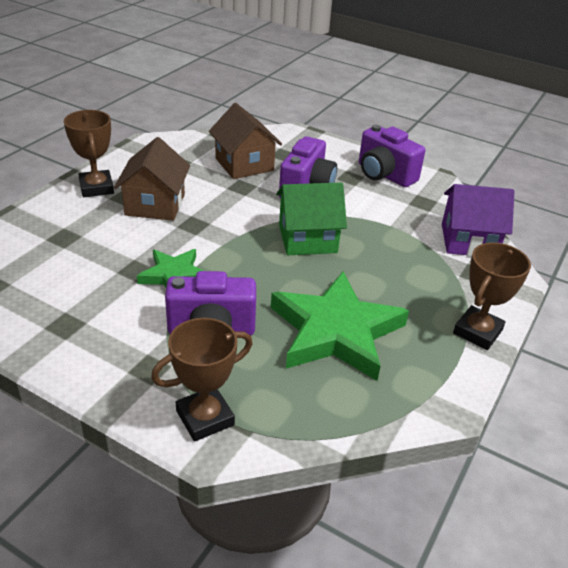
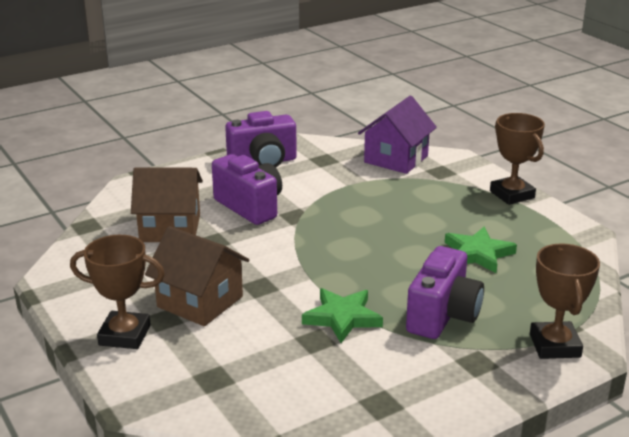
camera: 60 degrees left, 10 degrees down
green star [271,271,409,381] -> green star [445,227,517,273], size x0.55
green house [276,182,347,255] -> none

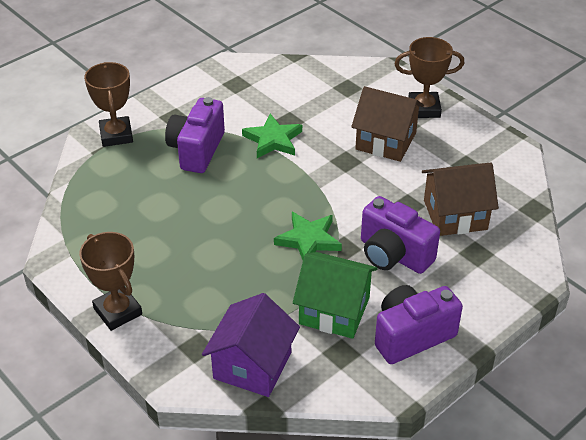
camera: 170 degrees right, 15 degrees up
green star [445,227,517,273] -> green star moved to [274,212,342,260]
none -> green house [293,252,378,339]

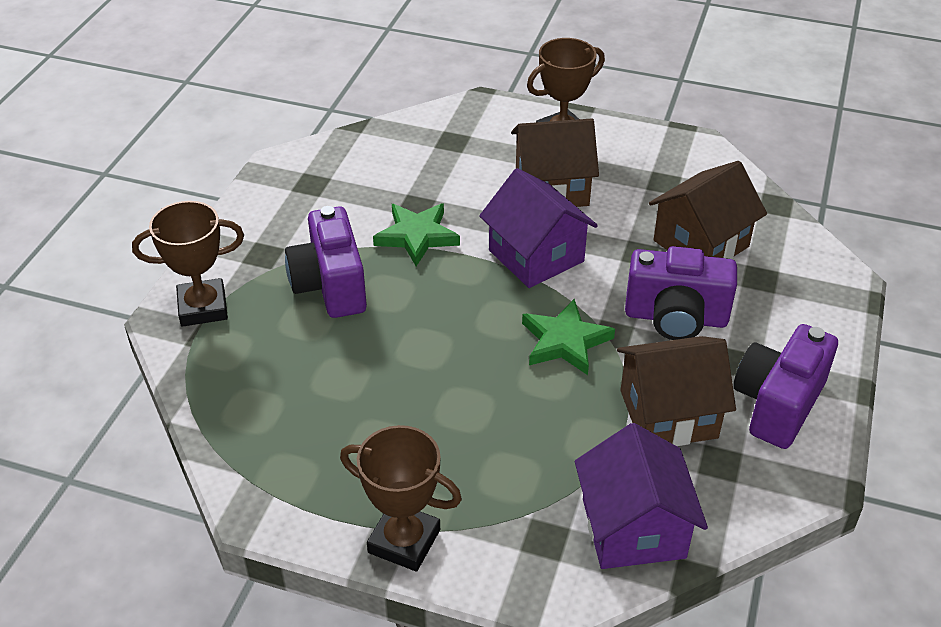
camera: 30 degrees left, 0 degrees up
brown trophy [84,62,133,147] -> brown trophy turned 60 degrees counterclockwise [132,201,244,327]
green house [293,252,378,339] -> brown house [617,336,736,446]
none -> purple house [479,168,598,288]

